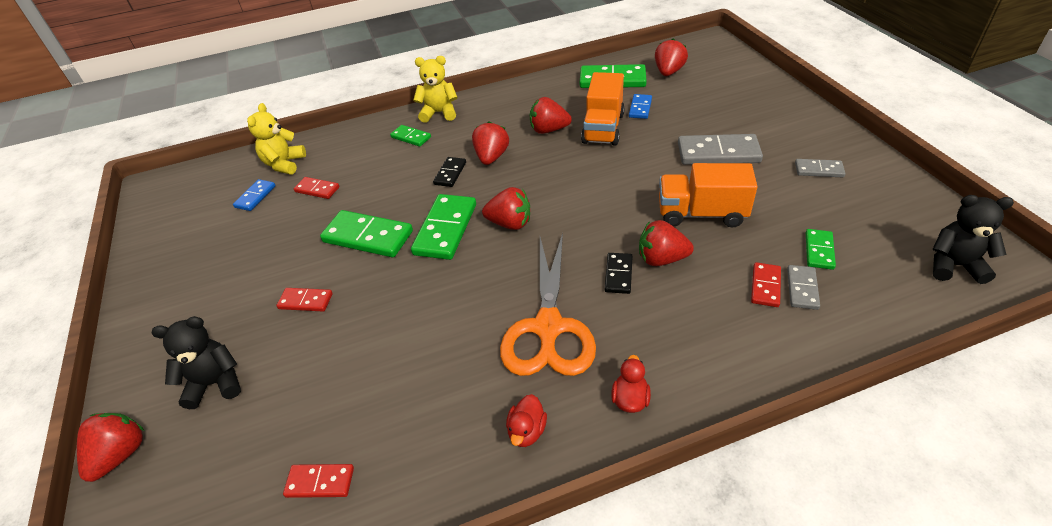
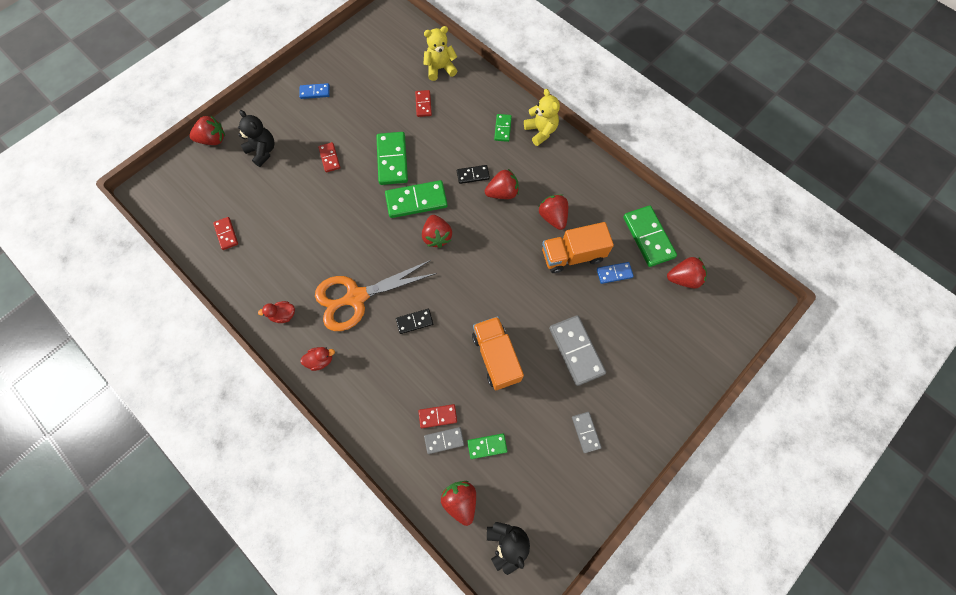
camera: 60 degrees right, 25 degrees up
blue domino [233,179,275,211] -> blue domino moved to [299,83,330,99]
red strawberry [639,220,694,266] -> red strawberry moved to [441,481,476,526]

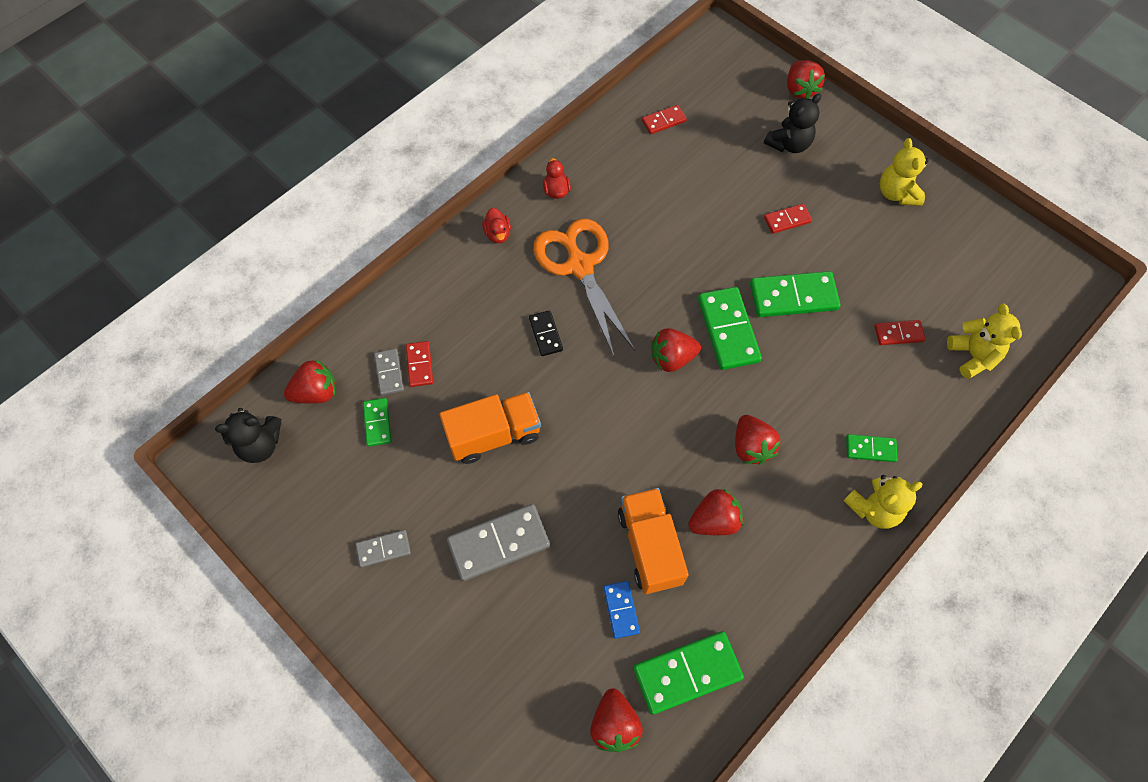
camera: 90 degrees right, 5 degrees down
blue domino [299,83,330,99] -> yellow teddy bear [880,138,929,206]
black domino [457,165,490,184] -> none

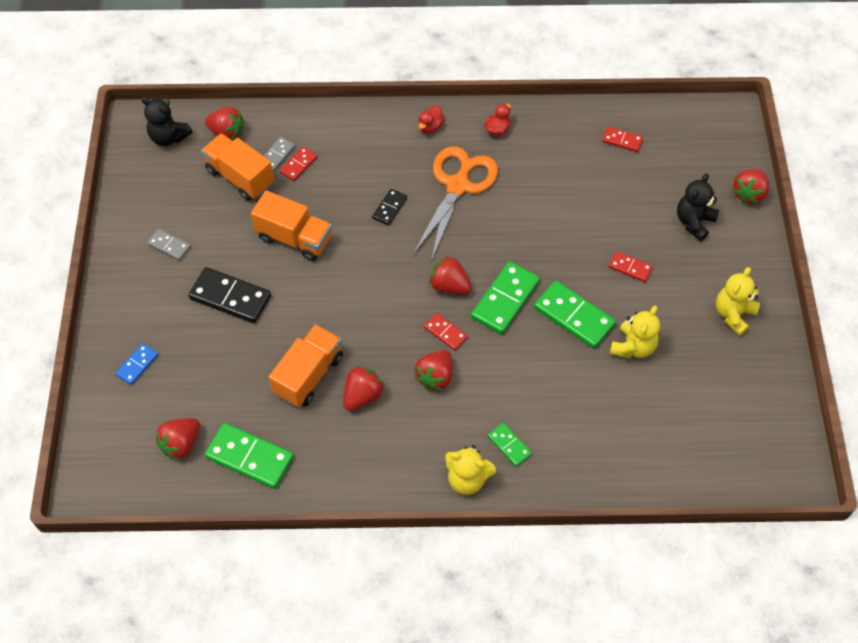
camera: 45 degrees right, 5 degrees down
green domino [363,398,391,447] -> orange truck [201,133,274,201]
grey domino [447,504,550,581] -> black domino [188,267,271,323]
blue domino [603,581,640,639] -> blue domino moved to [115,343,158,385]
red strawberry [688,488,743,535] -> red strawberry turned 75 degrees counterclockwise [343,366,385,411]
black teddy bear [764,93,821,153] -> black teddy bear turned 120 degrees clockwise [677,173,719,241]
red domino [875,320,926,345] -> red domino moved to [424,313,468,350]
yellow teddy bear [947,304,1022,379] -> yellow teddy bear moved to [610,306,660,359]

